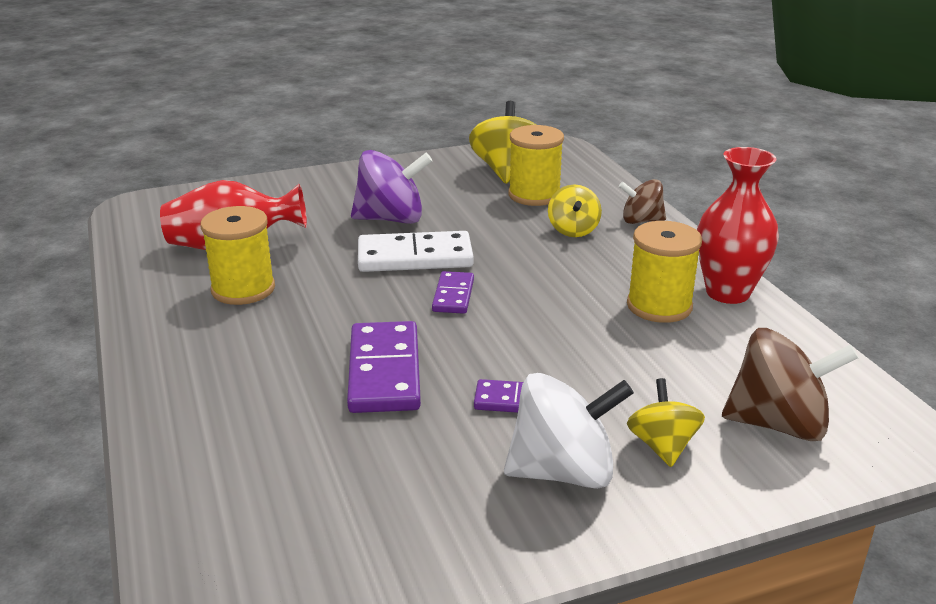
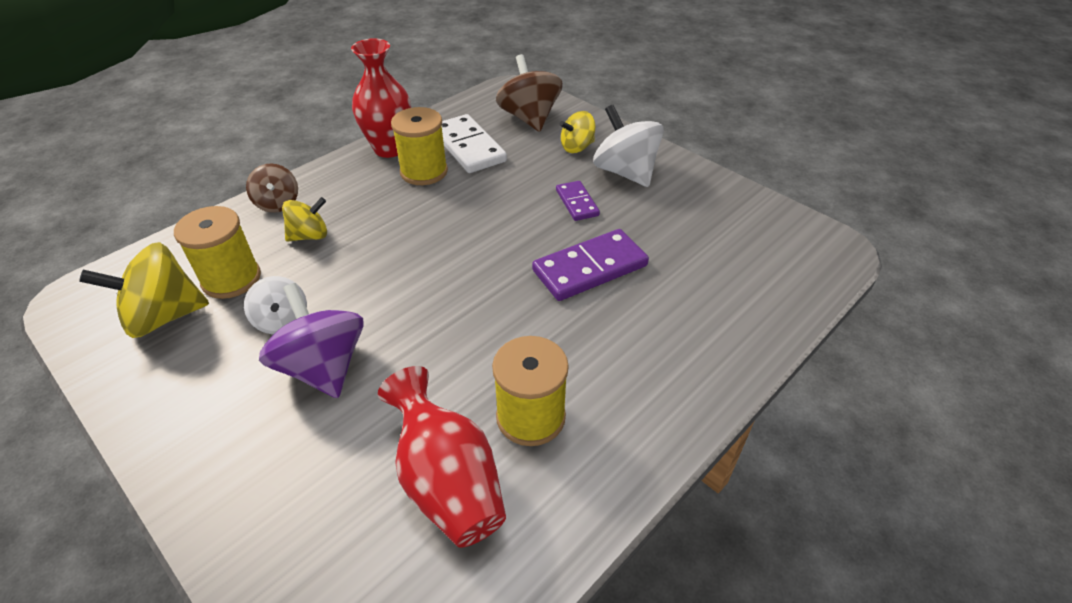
camera: 115 degrees left, 15 degrees up
white domino [358,231,474,272] -> white domino moved to [441,114,507,173]
purple domino [432,271,474,314] -> none
none -> white spinning top [244,276,307,334]

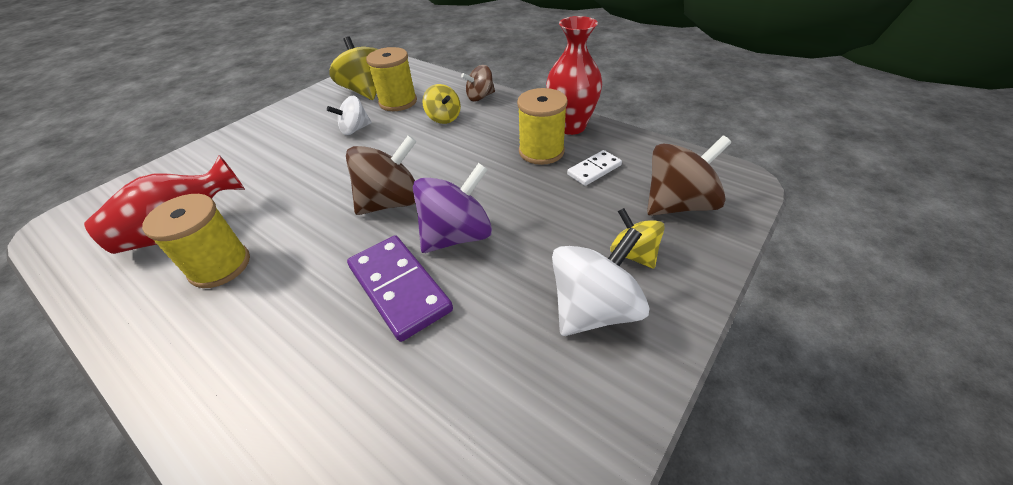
camera: 85 degrees right, 0 degrees up
purple spinning top [259,283,364,398] -> purple spinning top moved to [413,163,492,253]
white domino [441,114,507,173] -> white domino [567,150,622,186], size x0.57
purple domino [556,181,600,221] -> none
none -> brown spinning top [346,135,417,215]

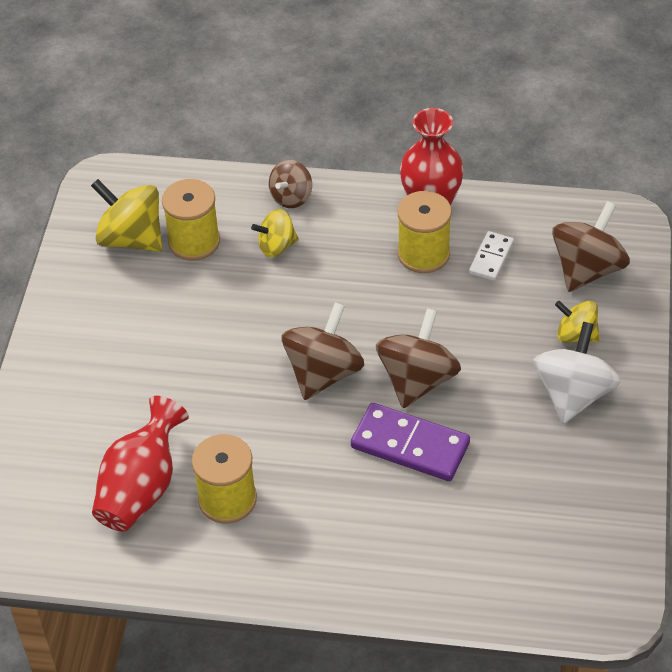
camera: 30 degrees left, 5 degrees up
white spinning top [327,96,372,135] -> none
purple spinning top [413,163,492,253] -> brown spinning top [376,308,461,408]
yellow spinning top [422,84,461,124] -> yellow spinning top turned 135 degrees clockwise [251,209,299,257]

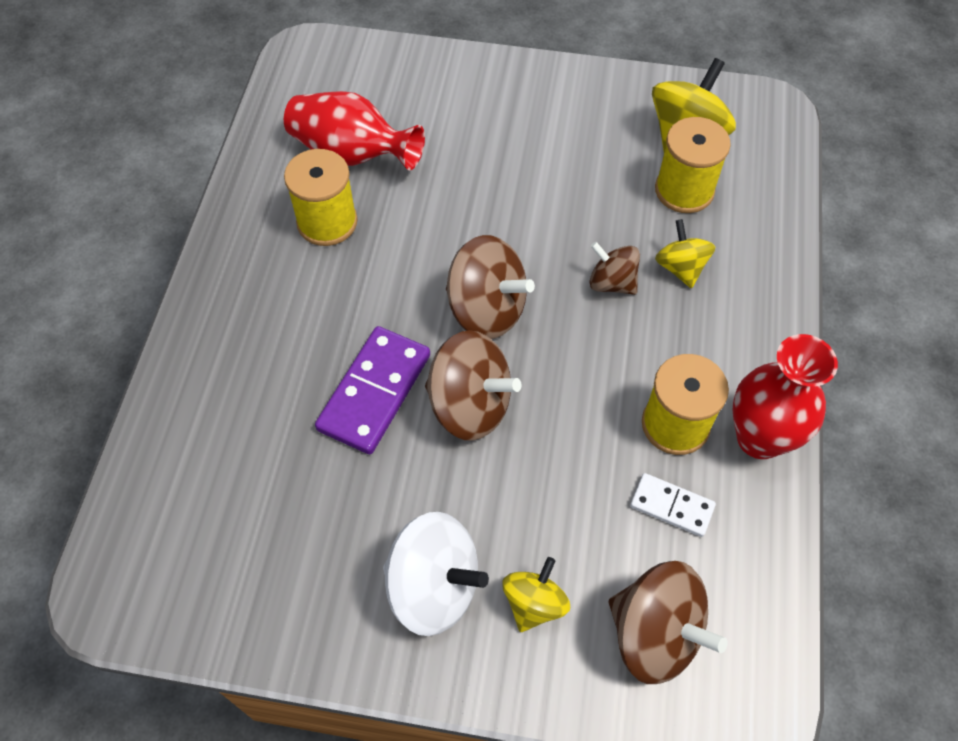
camera: 90 degrees right, 10 degrees up
brown spinning top [269,160,312,208] -> brown spinning top moved to [589,242,640,295]

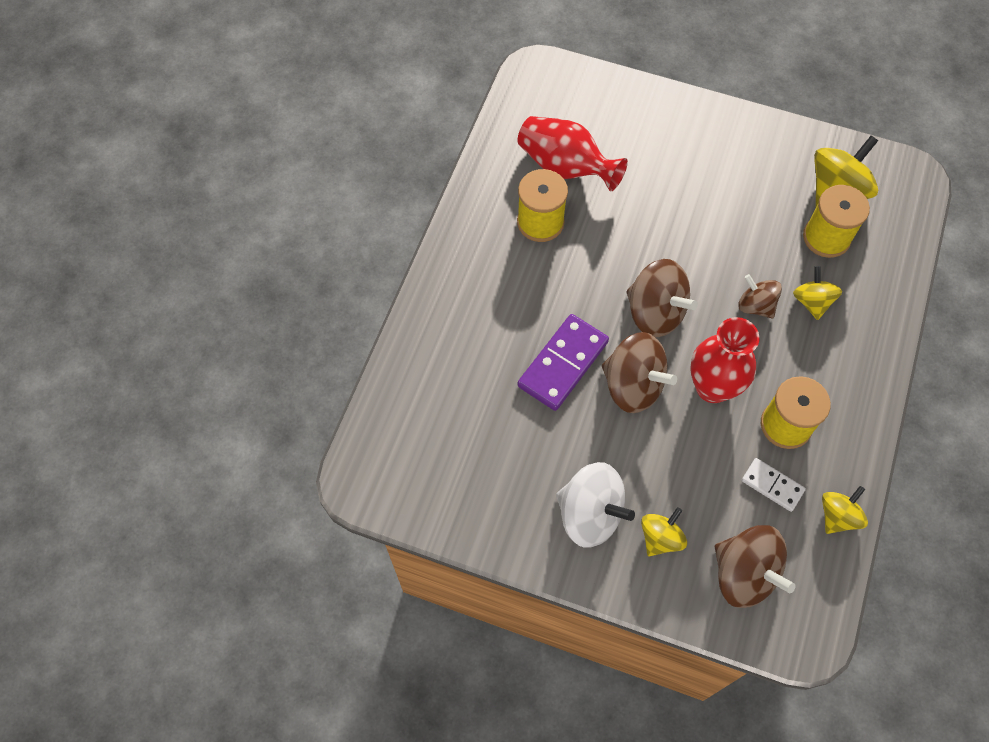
camera: 10 degrees right, 5 degrees up
red vase [732,334,838,459] -> red vase moved to [690,317,760,403]
none -> yellow spinning top [822,486,868,534]

